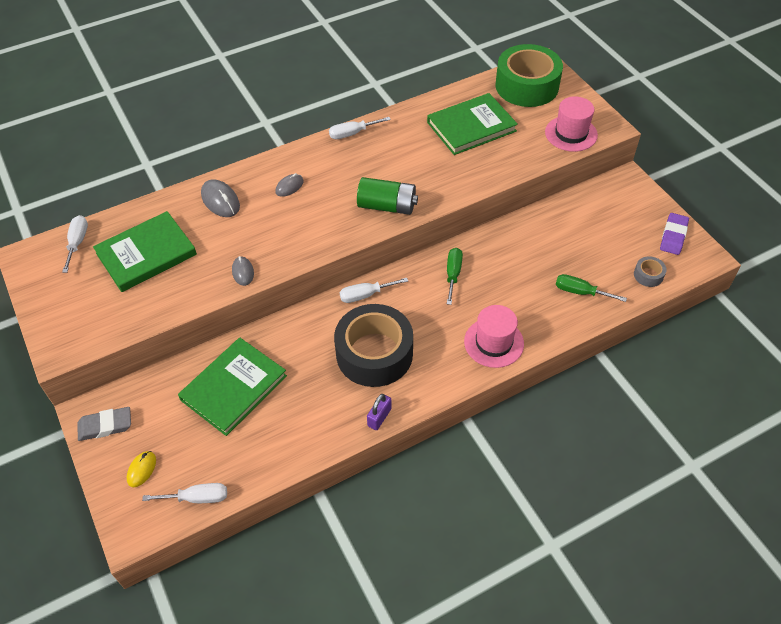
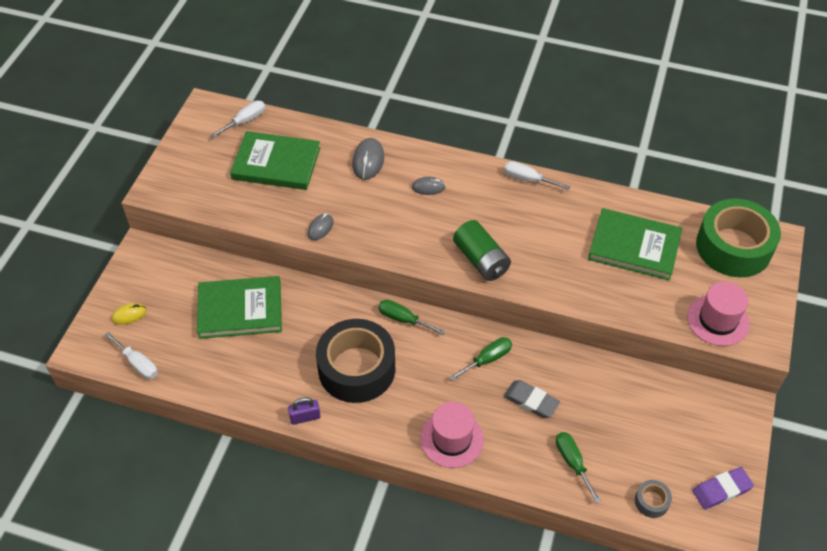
camera: 45 degrees right, 0 degrees up
grey eraser [77,407,131,441] -> grey eraser moved to [504,380,560,418]
white screwdriver [340,278,408,303] -> green screwdriver [378,300,445,335]

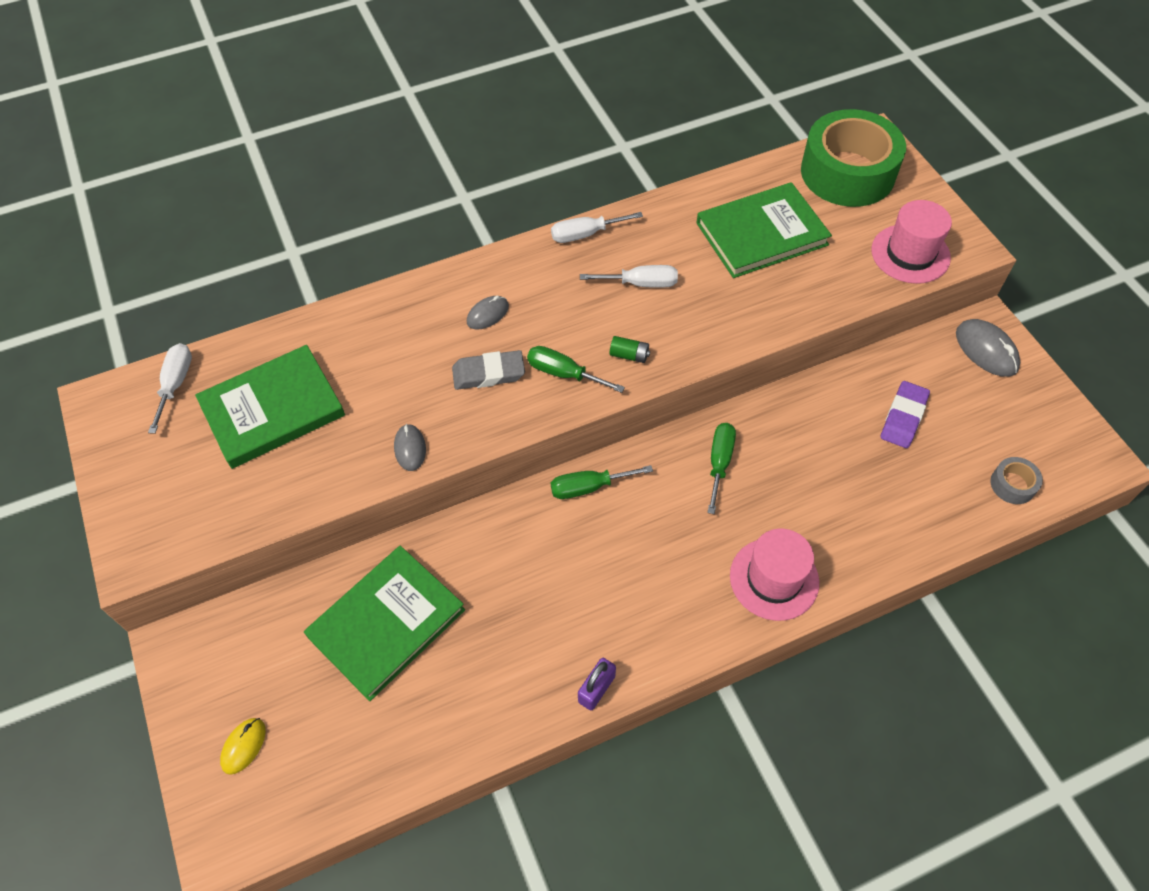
camera: 40 degrees left, 5 degrees up
white screwdriver [105,332,158,379] -> white screwdriver moved to [580,265,678,288]
black tape [316,319,395,403] -> none
grey mouse [352,138,384,180] -> grey mouse moved to [956,319,1020,377]
green battery [453,220,511,281] -> green battery [610,336,650,363], size x0.45
grey eraser [504,380,560,418] -> grey eraser moved to [452,350,525,390]
green screwdriver [556,432,601,503] -> green screwdriver moved to [527,346,625,393]
purple eraser [693,467,754,509] -> purple eraser moved to [881,381,930,448]

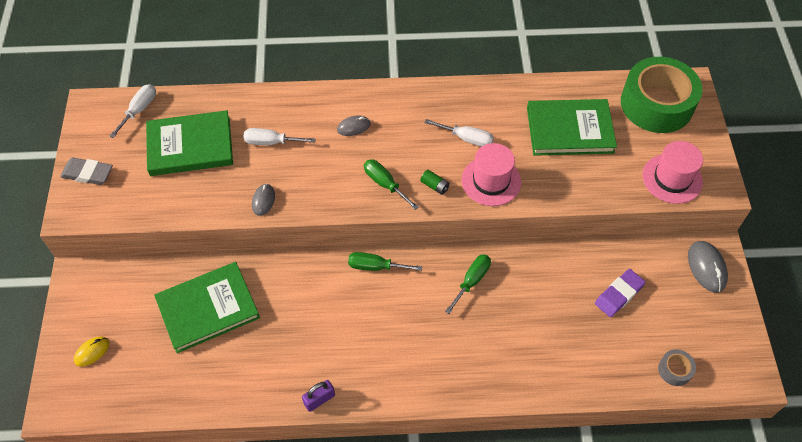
camera: 20 degrees right, 0 degrees up
grey eraser [452,350,525,390] -> grey eraser moved to [60,157,113,185]
white screwdriver [551,212,643,243] -> white screwdriver moved to [243,128,316,145]
pink hat [730,528,819,621] -> pink hat moved to [461,143,521,206]

